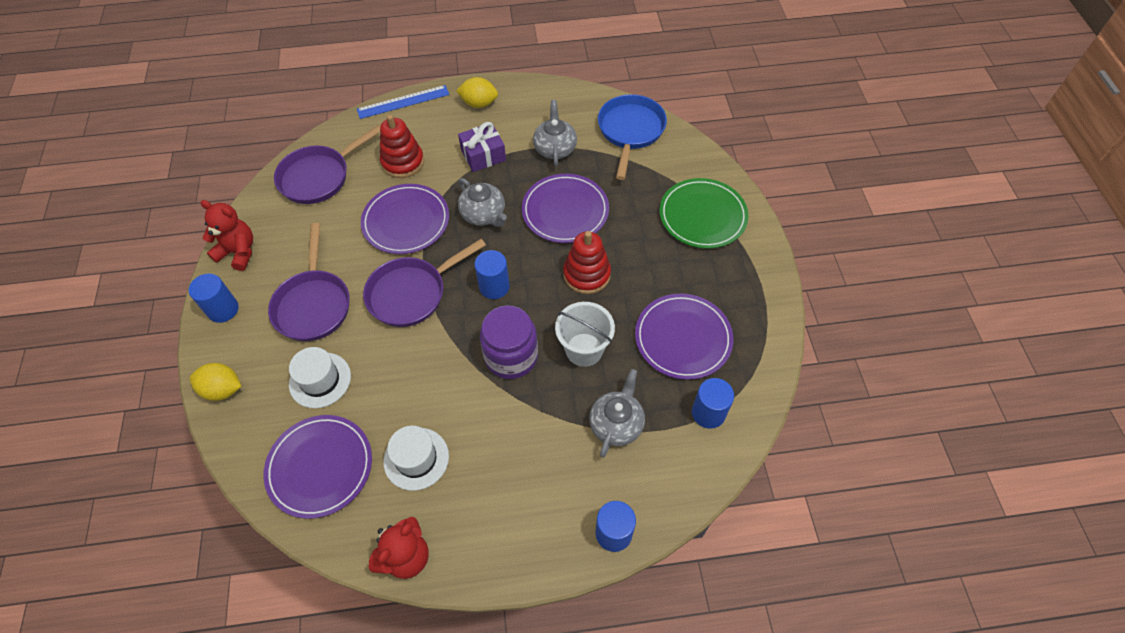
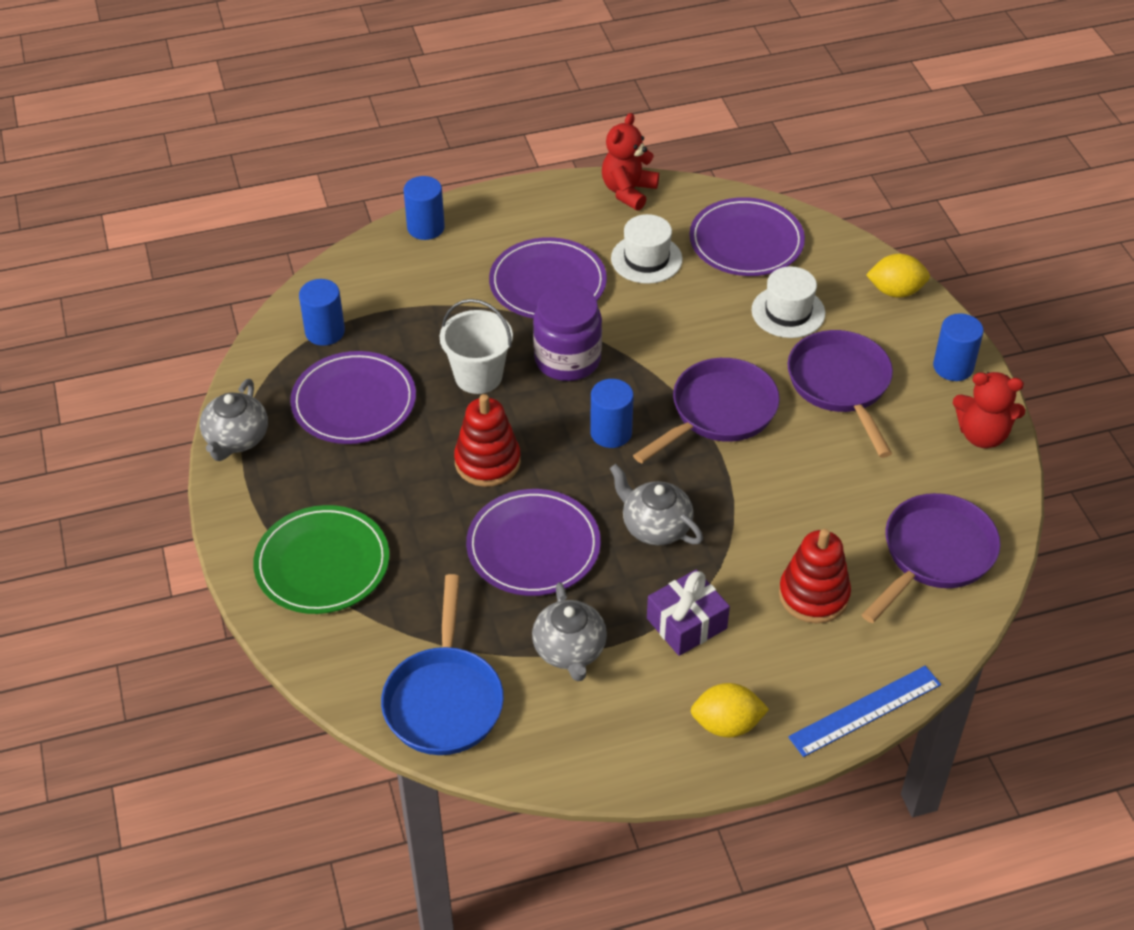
camera: 170 degrees right, 10 degrees down
purple plate [361,184,449,254] -> purple plate moved to [489,237,607,319]
grey teapot [589,369,645,457] -> grey teapot moved to [200,379,268,461]

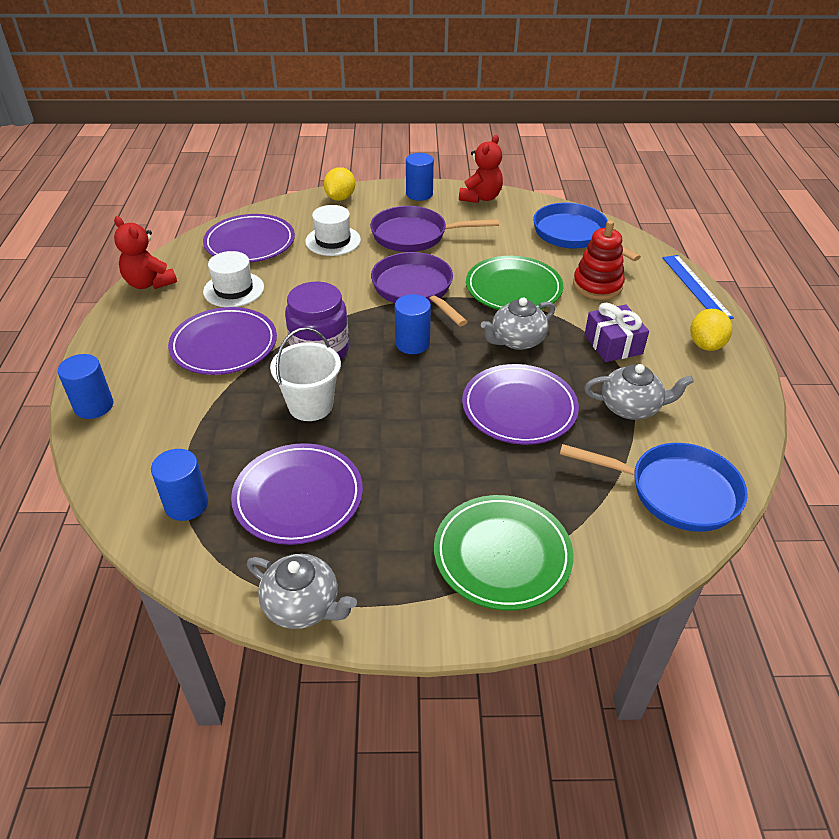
camera: 75 degrees left, 5 degrees down
red stacking toy [454,394,521,487] -> none
purple pan [861,493,1001,623] -> blue pan [533,203,641,261]
none -> green plate [466,256,563,310]

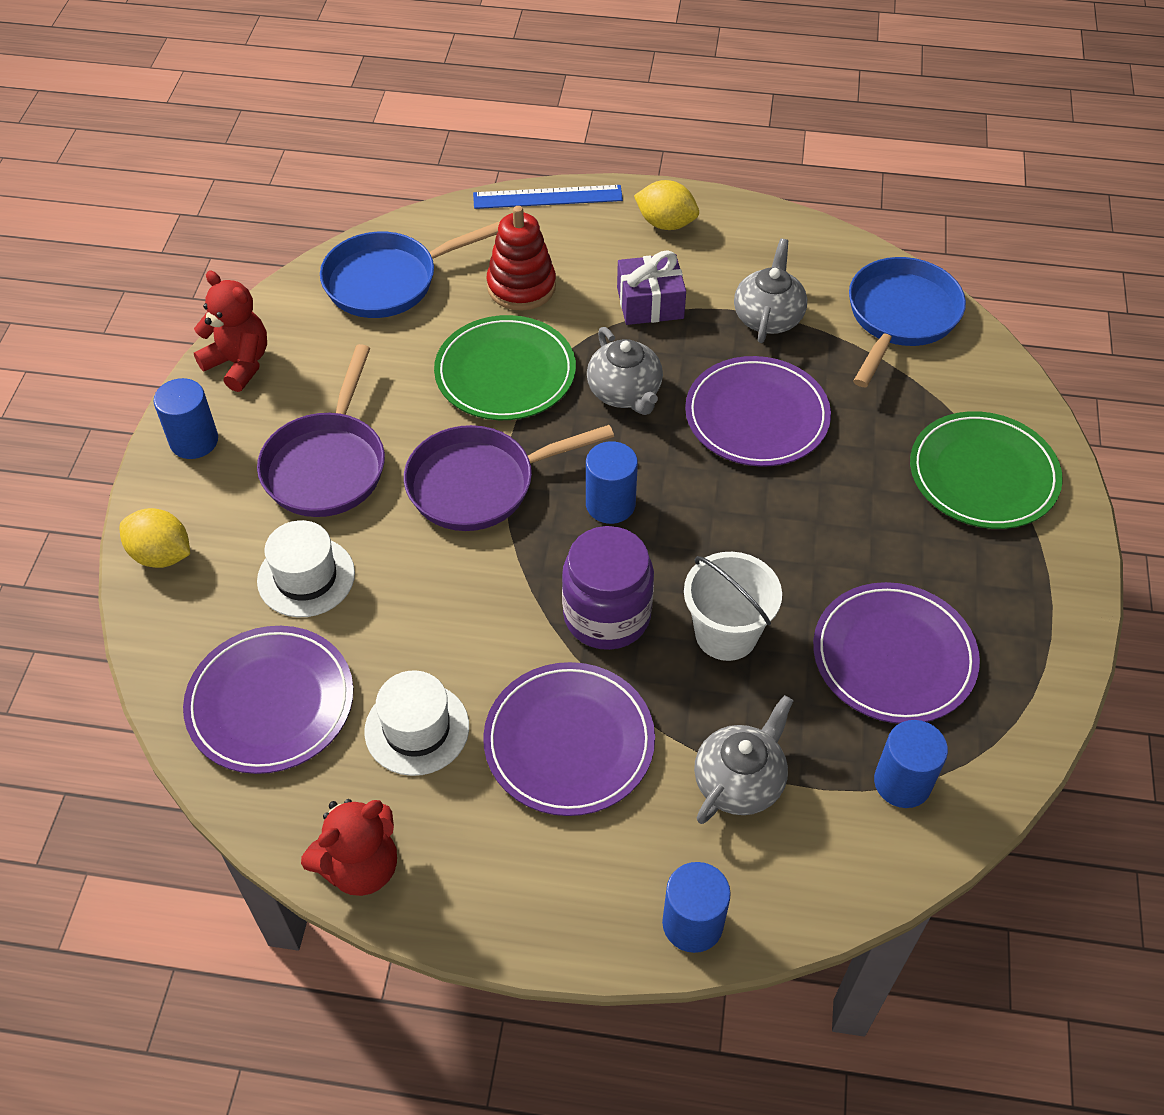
camera: 80 degrees left, 10 degrees up
grey teapot [247,554,357,629] -> grey teapot moved to [694,695,793,824]

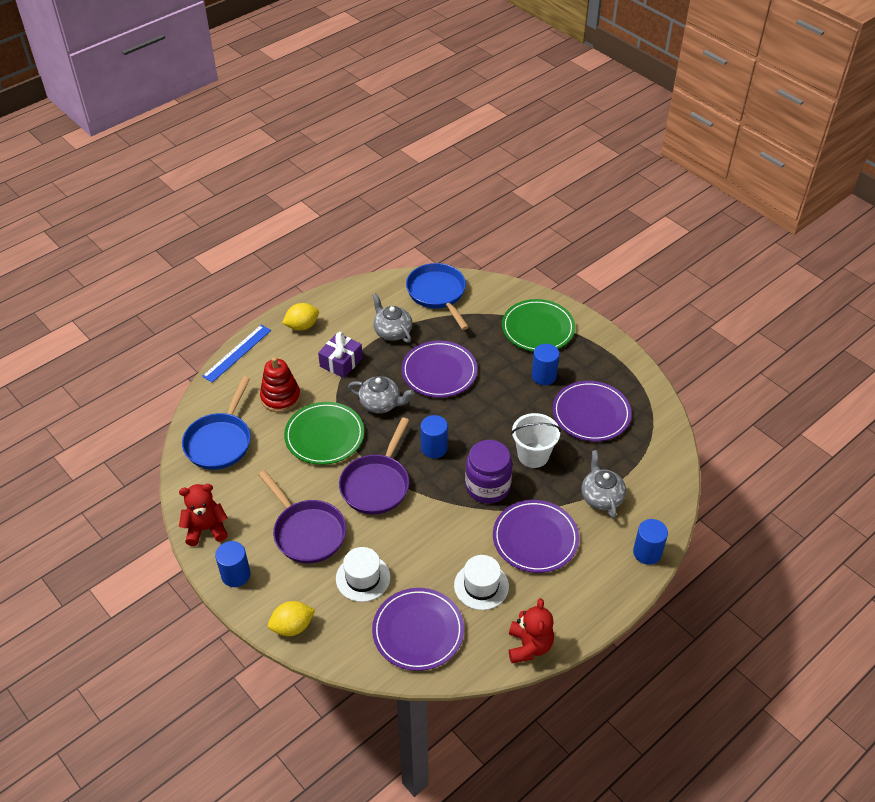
camera: 50 degrees left, 5 degrees down
blue cylinder [874,720,948,808] -> blue cylinder moved to [532,344,559,385]

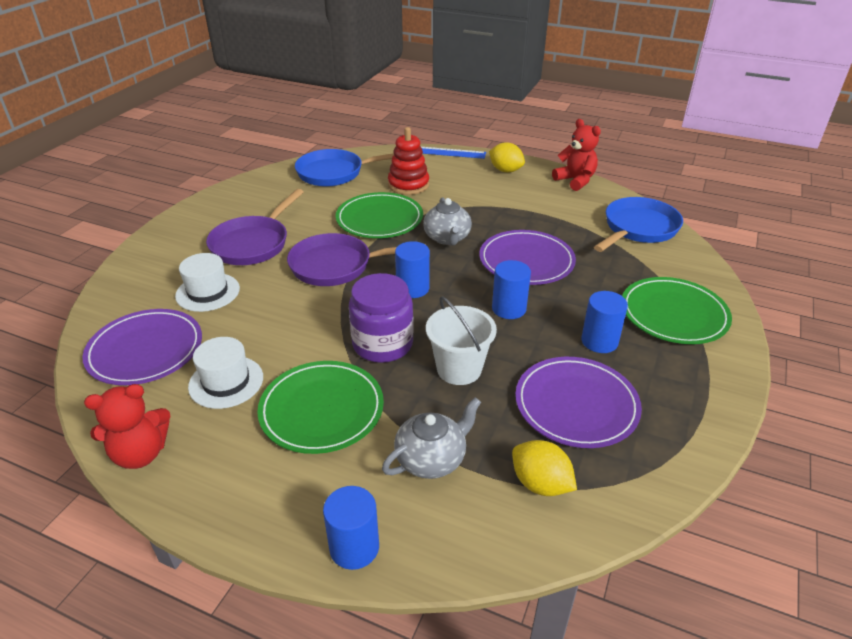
camera: 65 degrees right, 10 degrees down
red teddy bear [179,484,228,546] -> red teddy bear moved to [552,119,601,191]
blue cylinder [215,541,251,587] -> blue cylinder moved to [492,260,531,319]
yellow lemon [268,601,315,636] -> yellow lemon moved to [512,440,577,496]
purple gift [318,332,363,378] -> none
grey teapot [372,293,412,343] -> none
purple plate [493,500,579,573] -> green plate [257,361,384,454]

